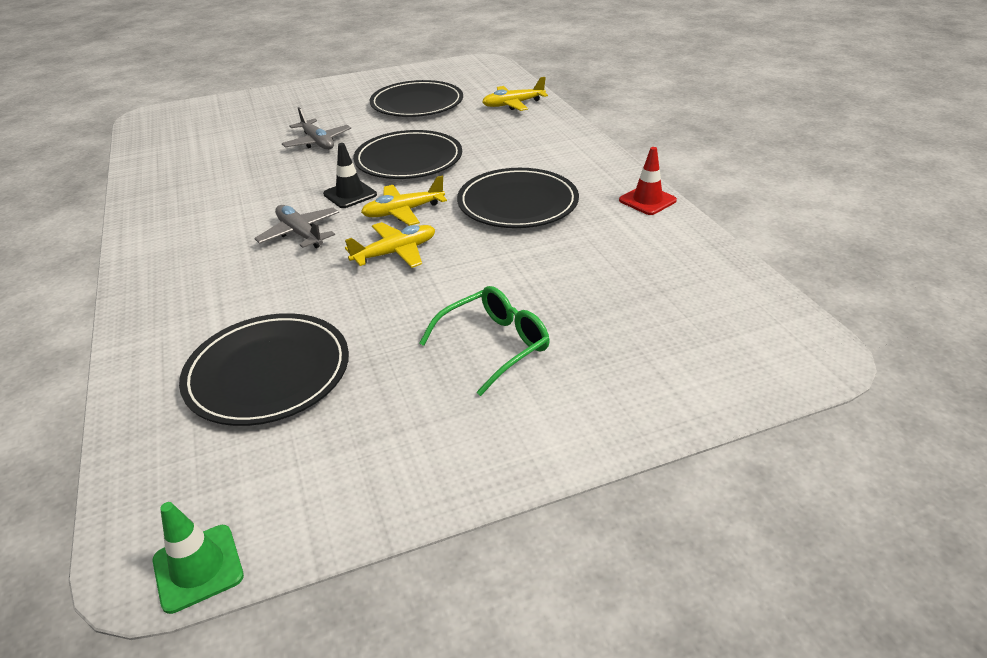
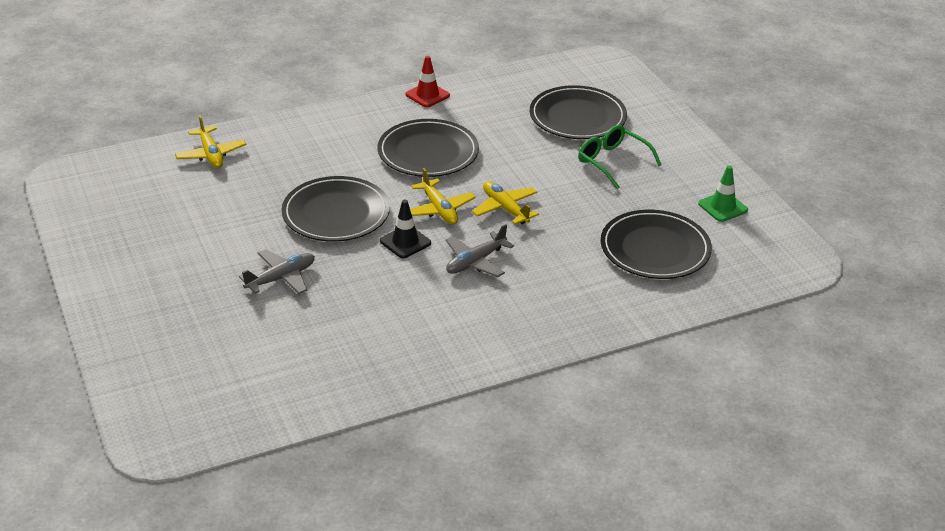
camera: 95 degrees left, 0 degrees up
green traffic cone [153,502,244,614] -> green traffic cone moved to [698,165,748,222]
black plate [369,80,463,117] -> black plate moved to [530,85,627,139]

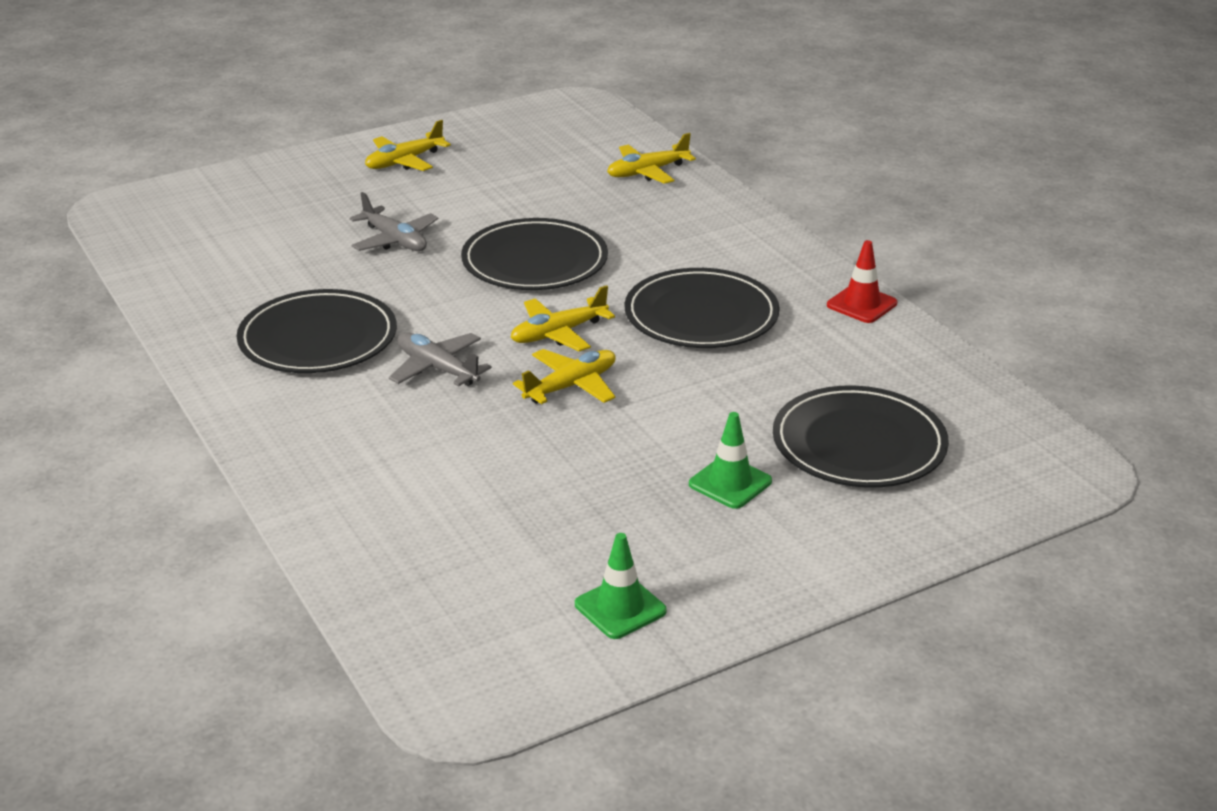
camera: 85 degrees right, 5 degrees down
black traffic cone [380,200,431,258] -> none
green glasses [578,125,662,189] -> green traffic cone [689,412,772,509]
black plate [601,210,712,279] -> black plate moved to [236,289,397,373]
none -> yellow plane [365,120,451,171]

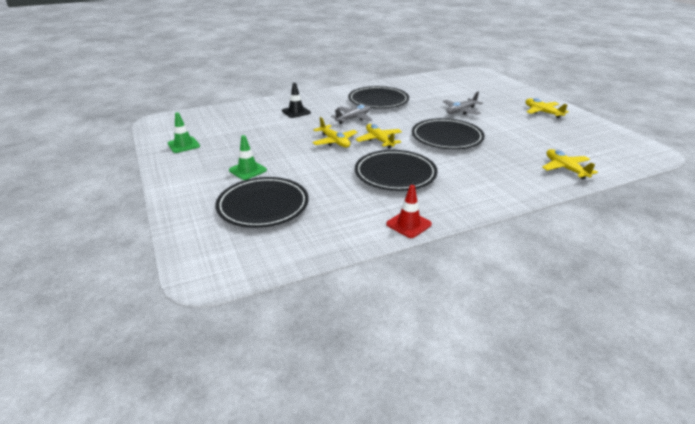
camera: 95 degrees right, 0 degrees up
none -> black traffic cone [282,83,311,118]

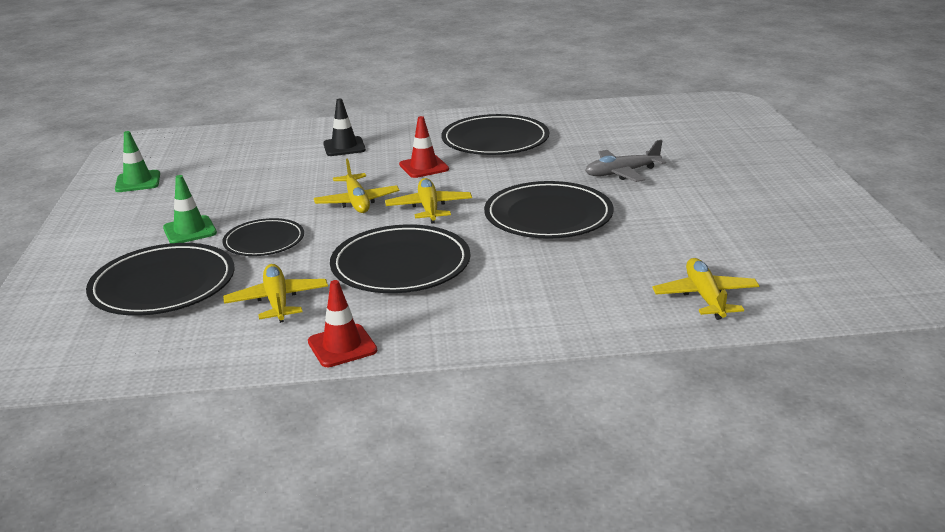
camera: 20 degrees right, 5 degrees down
grey plane [331,105,373,124] -> red traffic cone [399,116,449,178]
yellow plane [526,98,569,118] -> yellow plane moved to [223,264,328,323]
none -> black plate [222,218,304,256]

